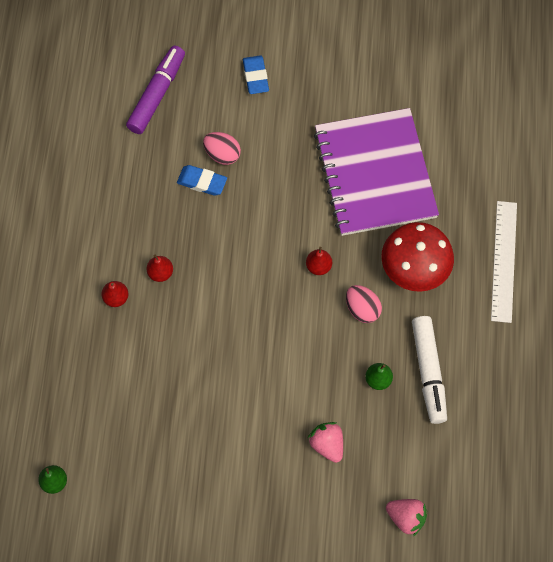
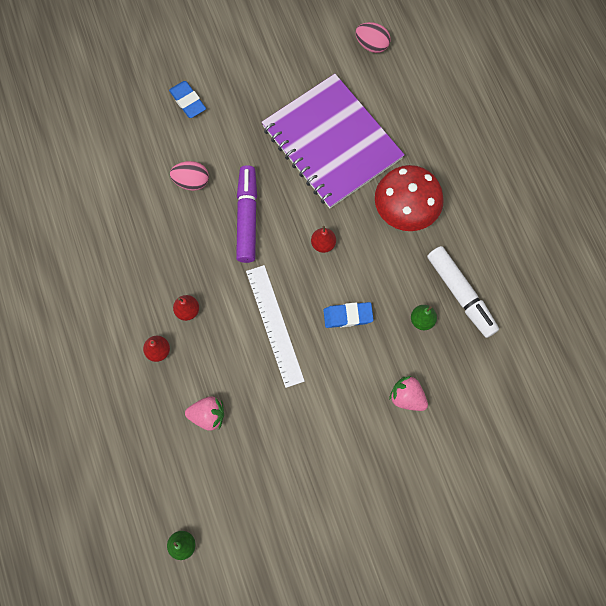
camera: 25 degrees left, 5 degrees up
purple marker [126,46,185,134] -> purple marker moved to [236,165,257,263]
blue eraser [177,165,227,196] -> blue eraser moved to [323,302,374,328]
pink egg [346,285,382,323] -> pink egg moved to [355,22,390,53]
pink strawberry [386,499,427,536] -> pink strawberry moved to [185,397,224,431]
white ruler [491,201,517,323] -> white ruler moved to [246,265,305,388]

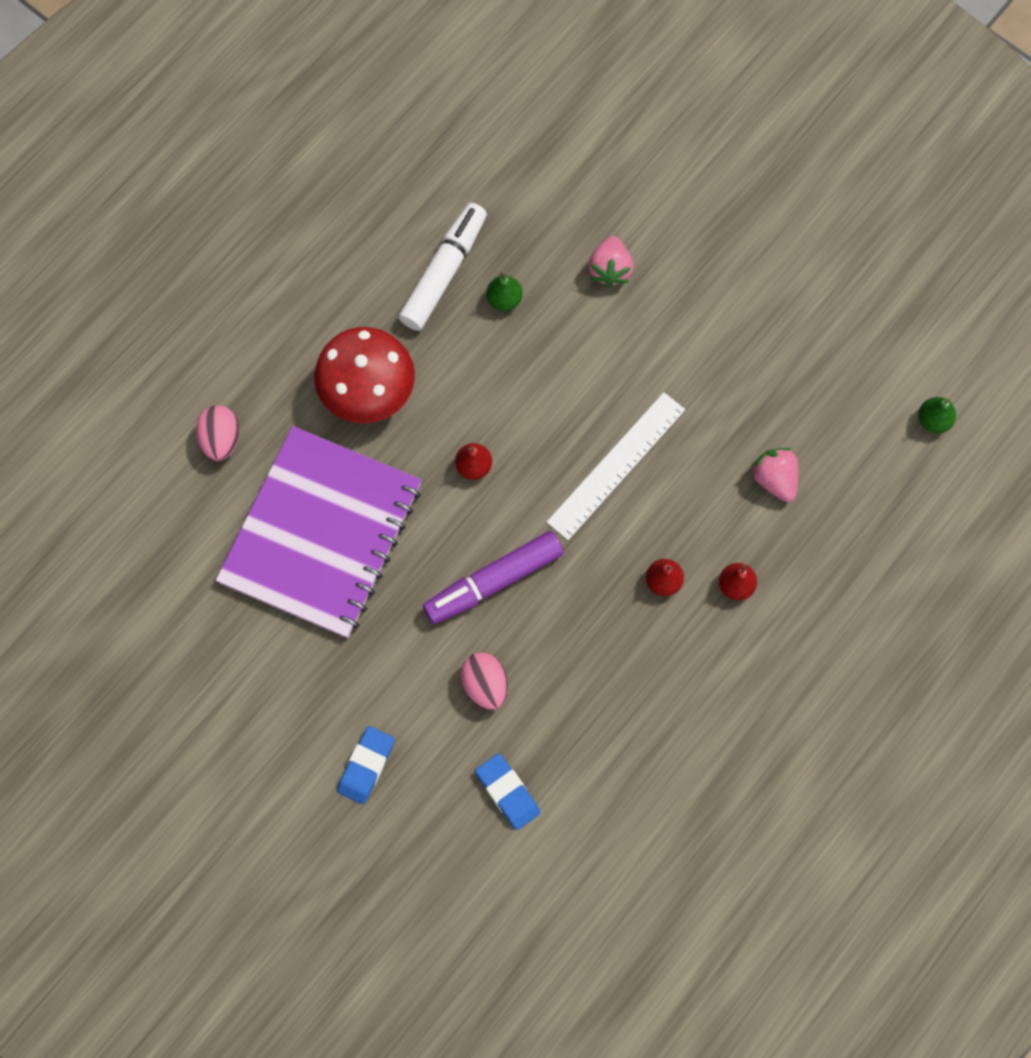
camera: 120 degrees left, 0 degrees up
blue eraser [323,302,374,328] -> blue eraser moved to [475,753,540,830]
pink egg [355,22,390,53] -> pink egg moved to [196,405,240,461]

